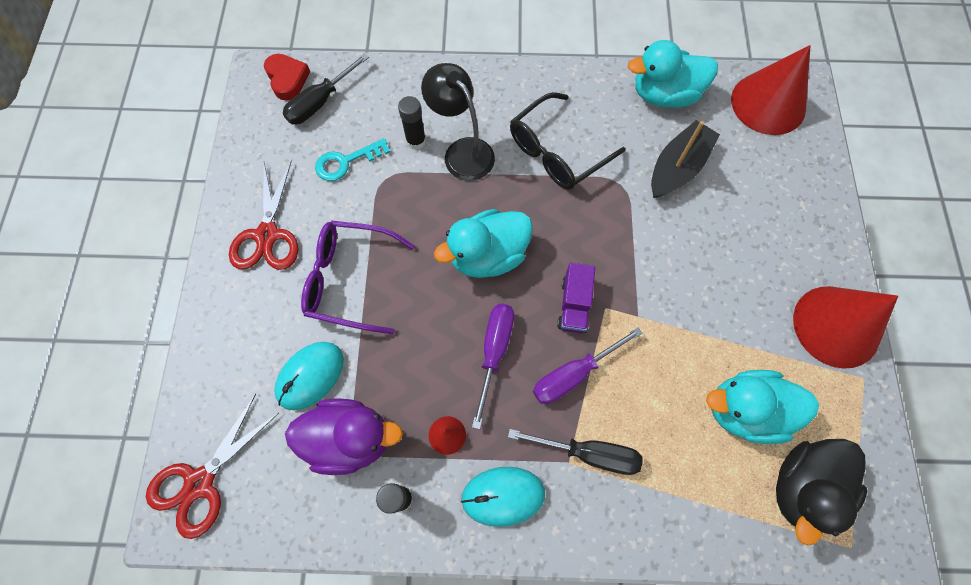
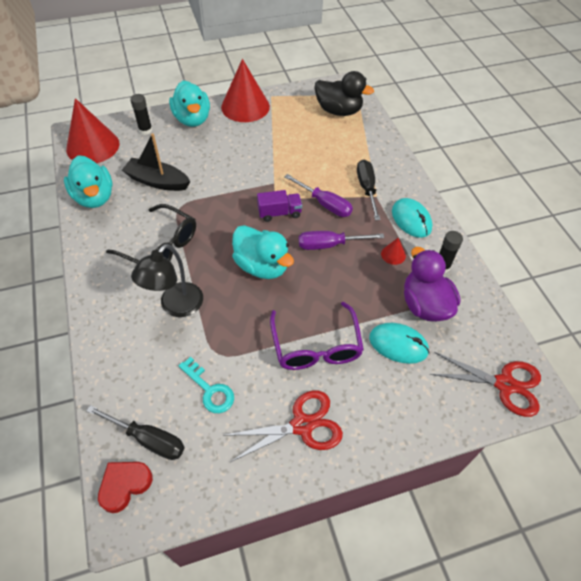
camera: 110 degrees left, 15 degrees down
black glue stick [398,96,426,150] -> black glue stick moved to [130,94,152,135]
turquoise duck [706,370,819,444] -> turquoise duck moved to [169,80,210,127]

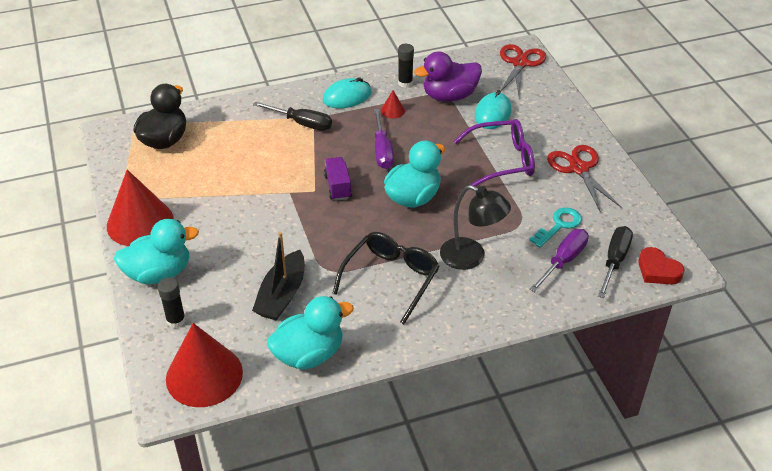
camera: 90 degrees left, 10 degrees down
purple screwdriver [284,174,353,217] -> purple screwdriver moved to [529,229,589,292]
black screwdriver [357,160,380,221] -> black screwdriver turned 150 degrees counterclockwise [253,102,332,131]

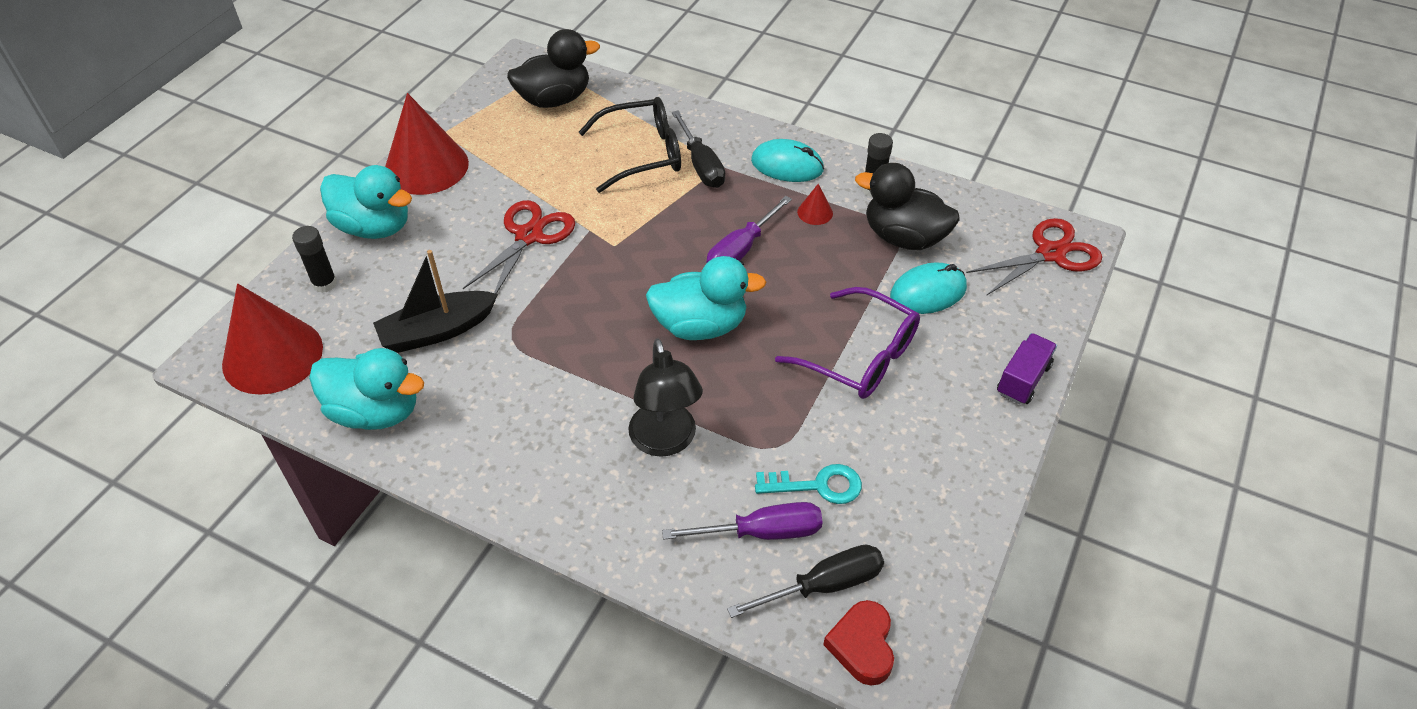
camera: 45 degrees right, 5 degrees up
purple truck [324,157,352,201] -> purple truck moved to [997,333,1057,404]
black glasses [332,232,440,324] -> black glasses moved to [579,97,681,193]
purple duck [414,51,482,101] -> black duck [855,163,959,250]
red scissors [547,145,622,213] -> red scissors moved to [463,200,575,294]

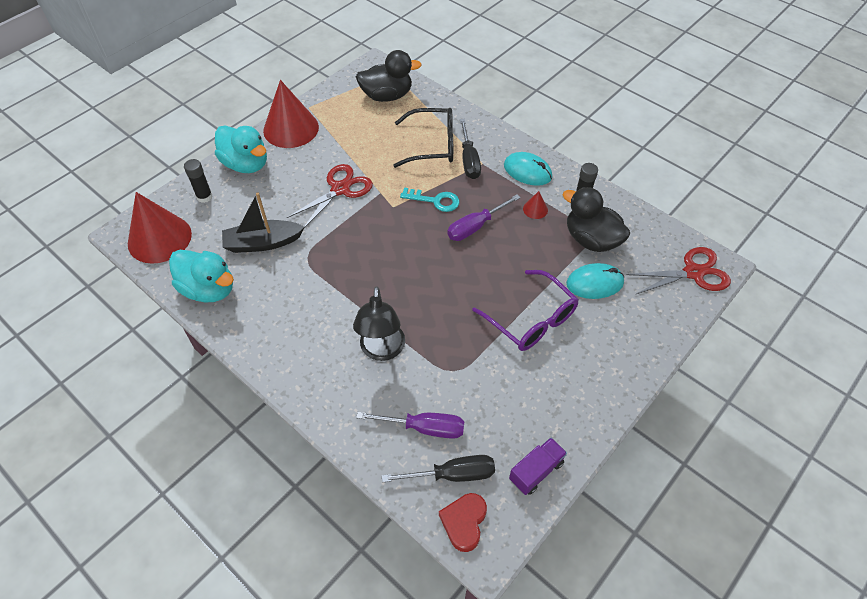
camera: 15 degrees right, 5 degrees up
turquoise duck [646,256,766,340] -> none
turquoise key [755,464,862,504] -> turquoise key moved to [400,187,459,212]
purple truck [997,333,1057,404] -> purple truck moved to [509,438,567,495]

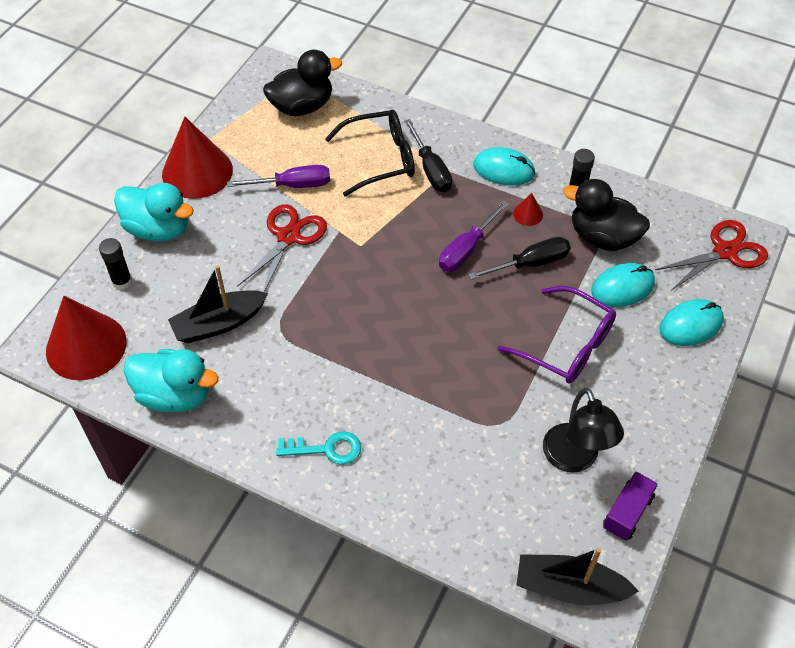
camera: 15 degrees left, 0 degrees up
black lamp [353,286,405,361] -> black lamp moved to [543,388,624,473]
purple screwdriver [356,412,464,439] -> purple screwdriver moved to [227,165,330,188]
black screwdriver [382,455,495,483] -> black screwdriver moved to [468,237,571,280]
turquoise key [400,187,459,212] -> turquoise key moved to [276,431,361,465]
red heart [439,493,487,552] -> black boat [516,548,639,605]
none -> turquoise mouse [660,299,724,346]

